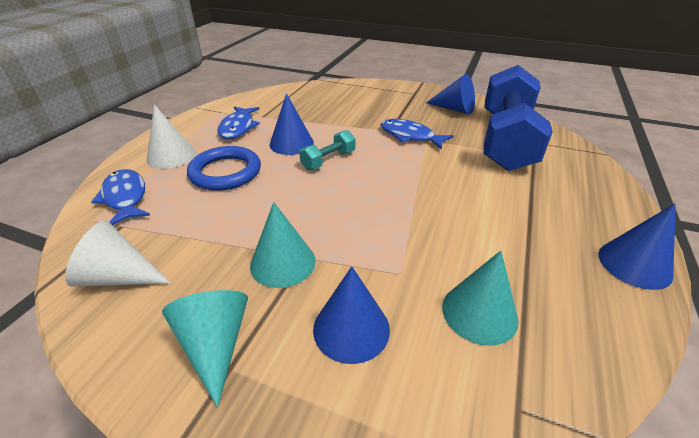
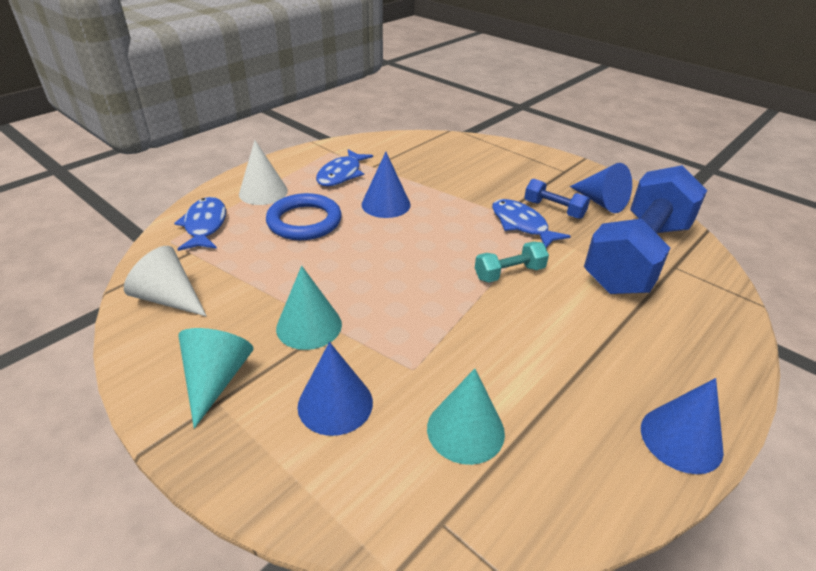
camera: 20 degrees right, 0 degrees up
turquoise dumbbell [299,130,355,170] -> turquoise dumbbell moved to [475,241,549,282]
none -> blue dumbbell [524,179,590,219]

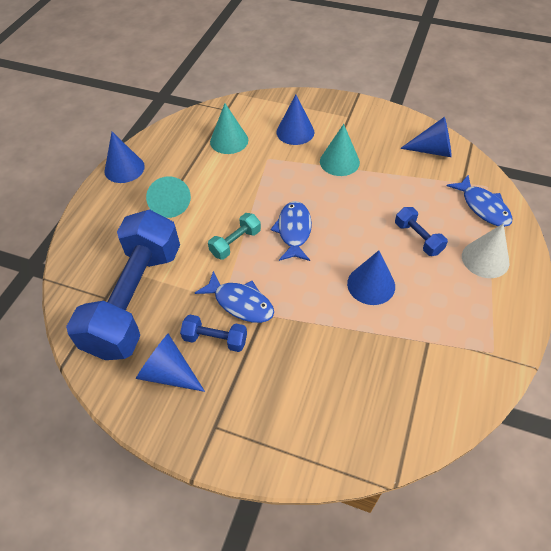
camera: 160 degrees right, 15 degrees up
white cone [124,246,206,316] -> blue cone [400,117,452,157]
turquoise cone [178,328,254,429] -> turquoise cone moved to [146,176,191,218]
blue ring [266,193,342,240] -> blue dumbbell [395,207,448,256]
blue fish [316,149,373,186] -> blue fish moved to [271,201,312,261]

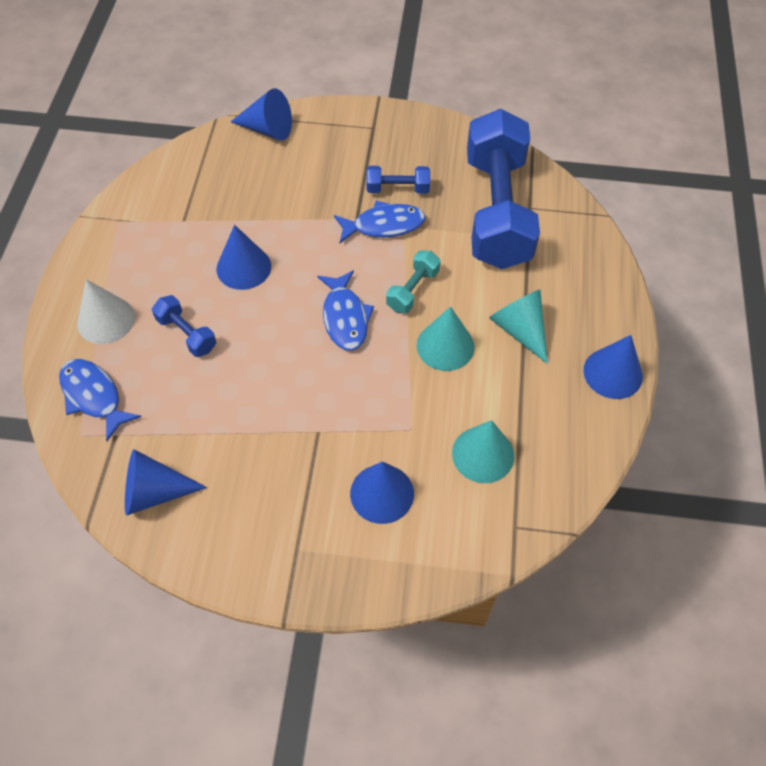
camera: 165 degrees right, 5 degrees up
blue cone [136,334,205,392] -> blue cone moved to [231,88,292,141]
blue fish [195,271,274,323] -> blue fish turned 150 degrees clockwise [334,201,426,243]
turquoise cone [320,124,360,176] -> turquoise cone moved to [417,306,474,371]

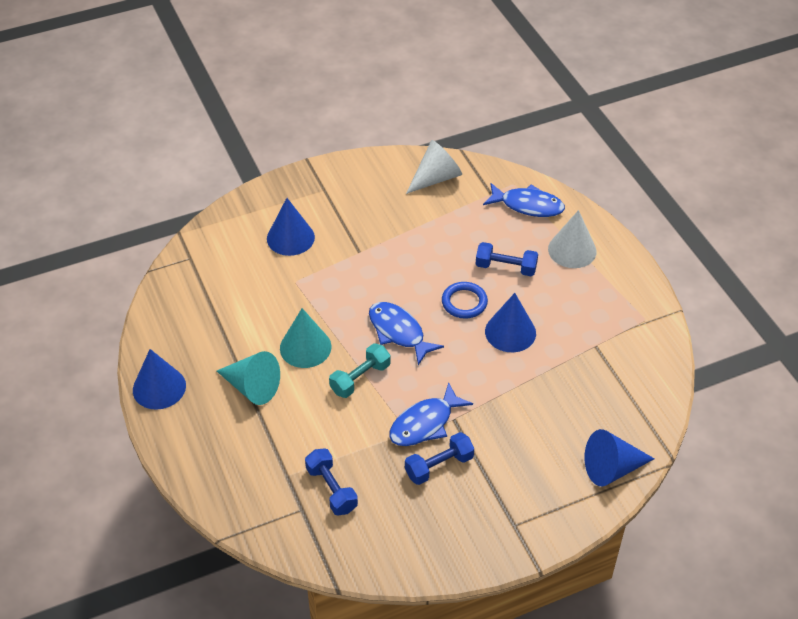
camera: 150 degrees right, 10 degrees down
blue cone [125,449,207,515] -> white cone [406,140,462,194]
turquoise dumbbell [386,250,441,313] -> turquoise dumbbell turned 45 degrees clockwise [329,343,391,398]
turquoise cone [452,420,514,483] -> none
blue dumbbell [467,109,540,269] -> blue dumbbell [305,448,358,515], size x0.41
none -> blue ring [442,282,488,319]

